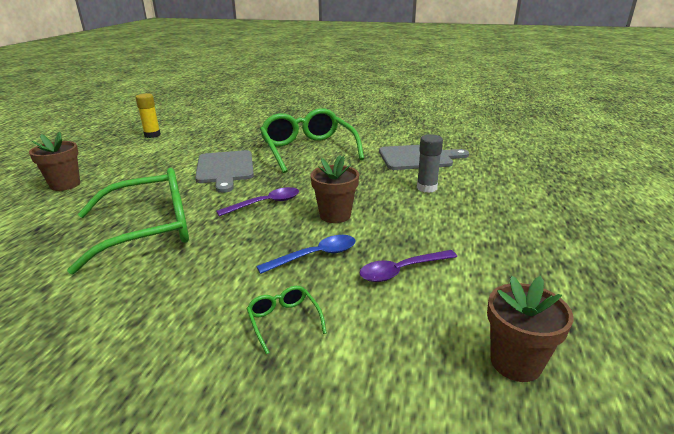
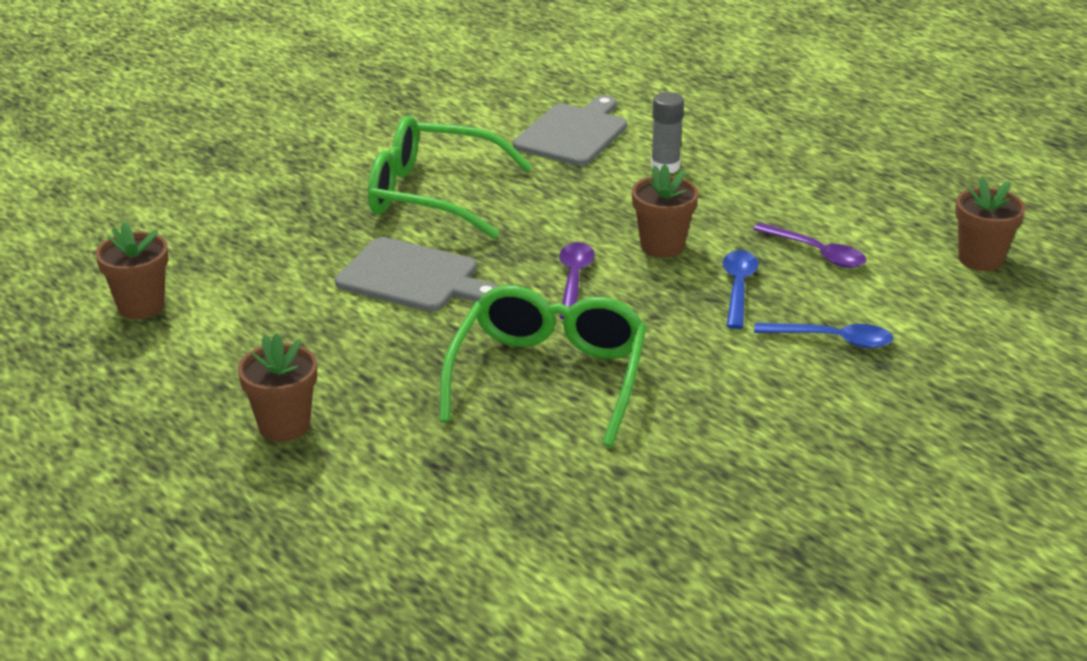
camera: 55 degrees left, 5 degrees up
yellow glue stick [135,93,161,138] -> brown flower pot [96,222,168,319]
green glasses [246,286,327,354] -> blue spoon [754,323,893,348]
purple spoon [359,250,457,282] -> purple spoon turned 60 degrees counterclockwise [753,223,866,268]

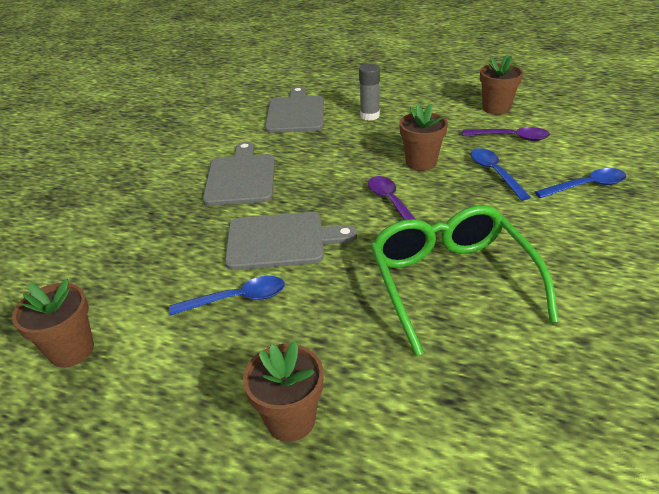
camera: 25 degrees left, 5 degrees up
green glasses [368,116,532,239] -> grey cutting board [203,142,275,206]
brown flower pot [955,177,1025,271] -> brown flower pot moved to [480,55,523,115]
none -> blue spoon [169,276,285,316]

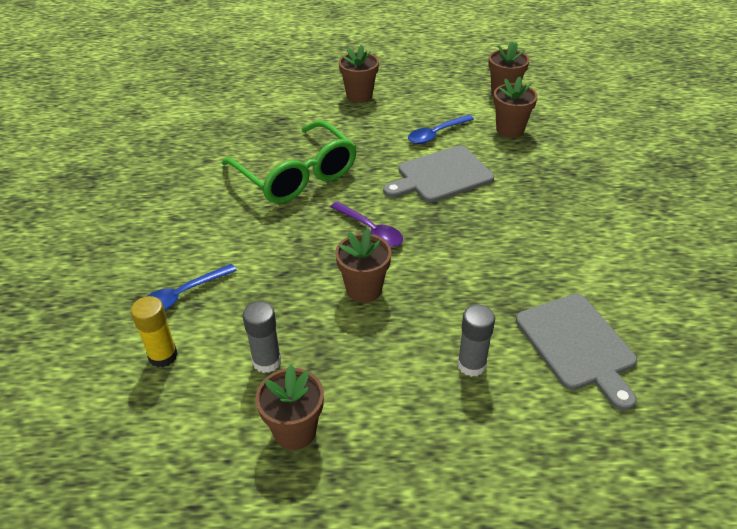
camera: 155 degrees right, 5 degrees up
grey cutting board [203,142,275,206] -> none
purple spoon [462,127,550,141] -> grey glue stick [243,301,281,373]
blue spoon [470,148,531,201] -> none
none -> yellow glue stick [131,296,178,368]
none -> brown flower pot [493,77,538,138]

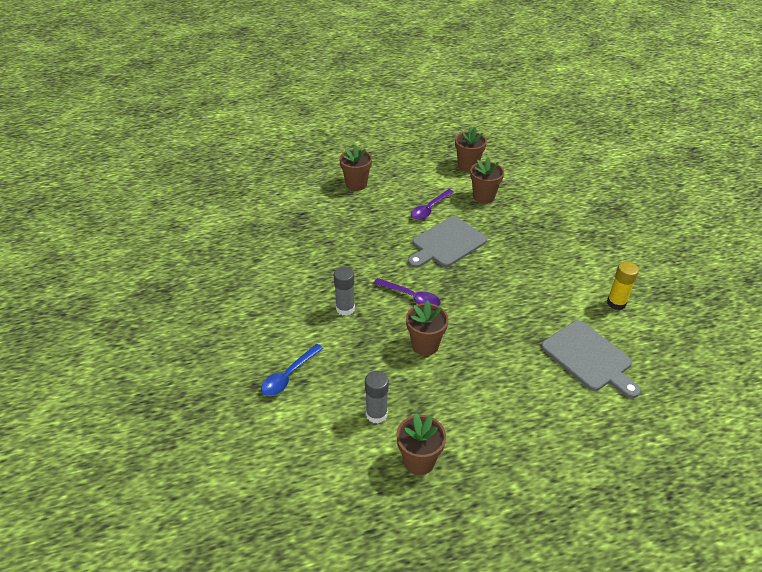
camera: 15 degrees left, 0 degrees up
yellow glue stick [131,296,178,368] -> yellow glue stick moved to [607,261,639,310]
green glasses [222,120,357,204] -> none
blue spoon [408,115,474,144] -> purple spoon [411,189,454,220]
grey glue stick [457,305,495,377] -> grey glue stick moved to [334,267,355,316]

